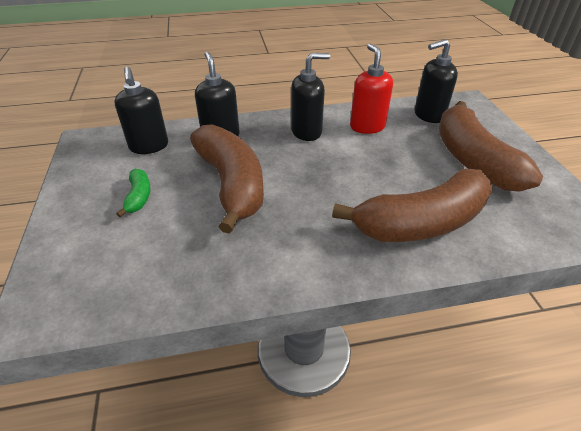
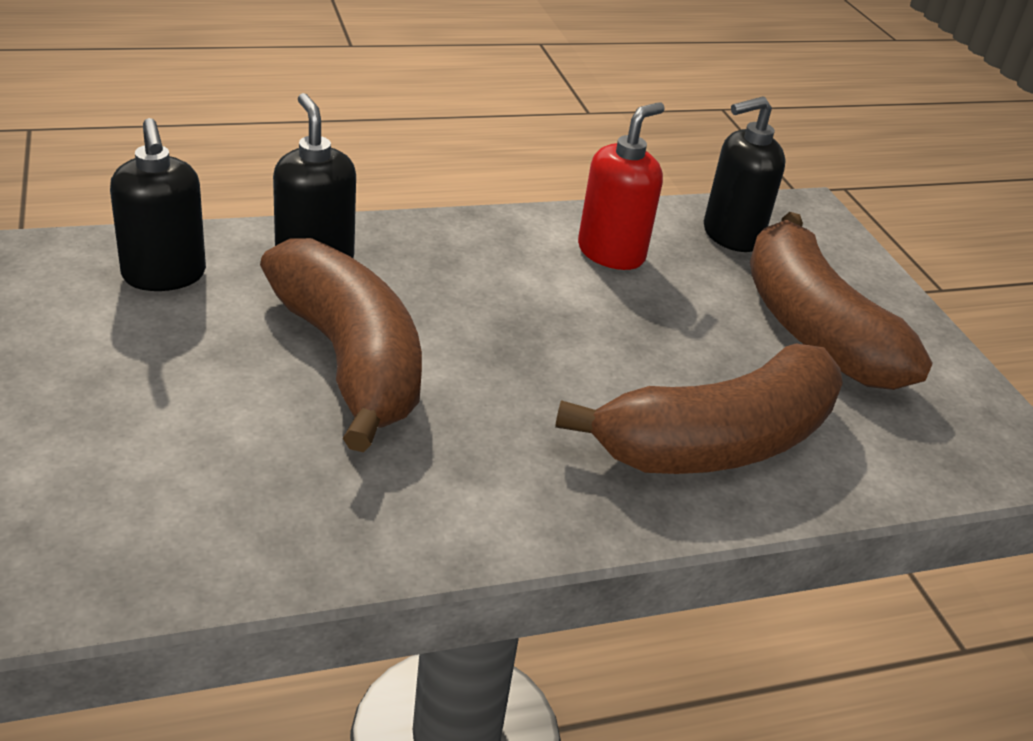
camera: 10 degrees left, 5 degrees down
green banana [116,169,151,217] -> none
black soap dispenser [291,53,330,141] -> none
red soap dispenser [350,44,393,134] -> red soap dispenser turned 60 degrees clockwise [578,102,665,270]

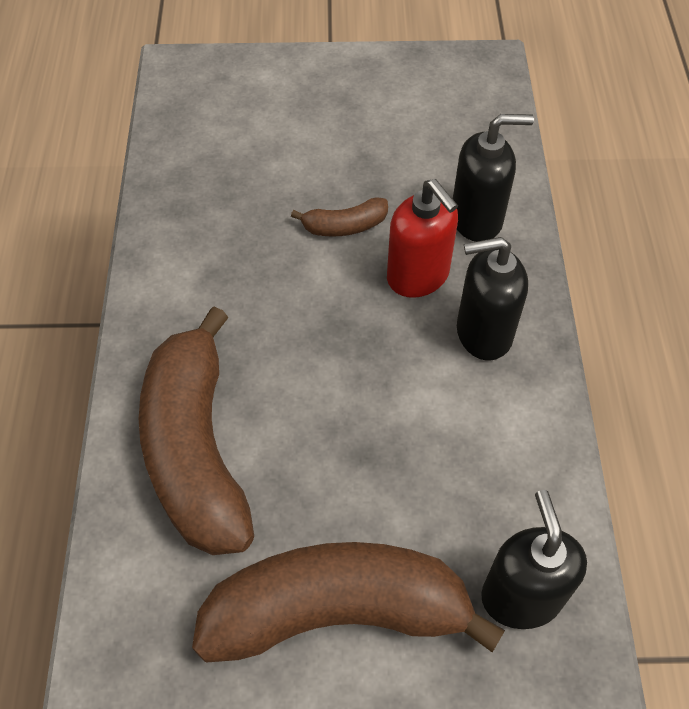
camera: 110 degrees right, 20 degrees up
black soap dispenser [110,118,206,291] -> black soap dispenser moved to [457,237,528,360]
brown banana [260,238,422,452] -> brown banana [291,197,388,237], size x0.43
red soap dispenser [578,102,665,270] -> red soap dispenser moved to [387,179,458,298]

